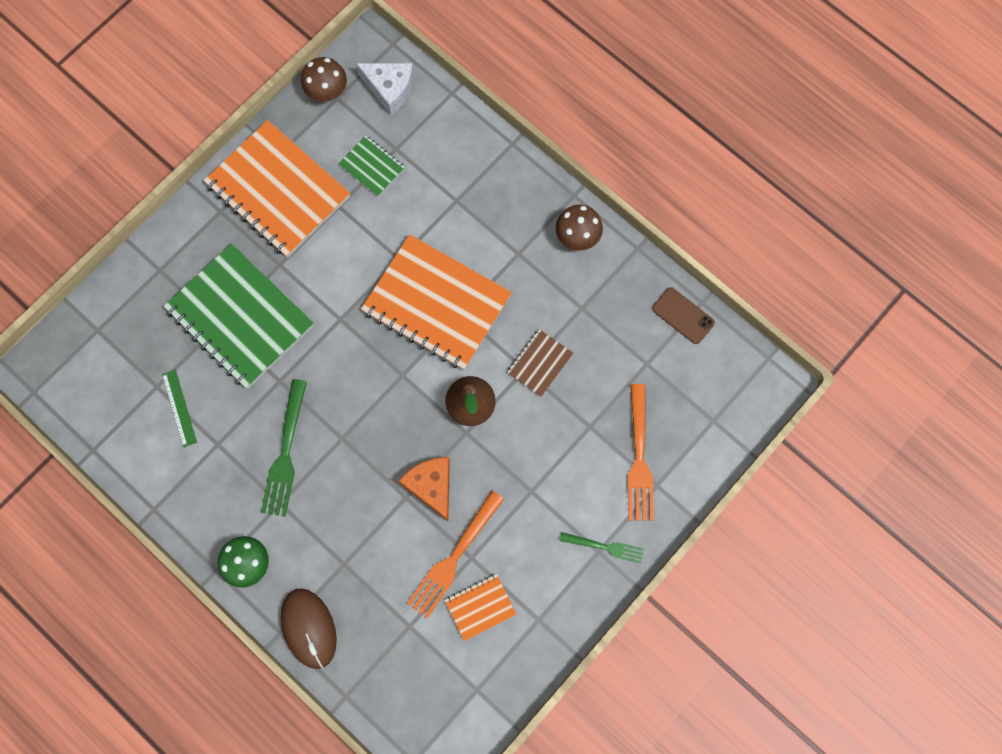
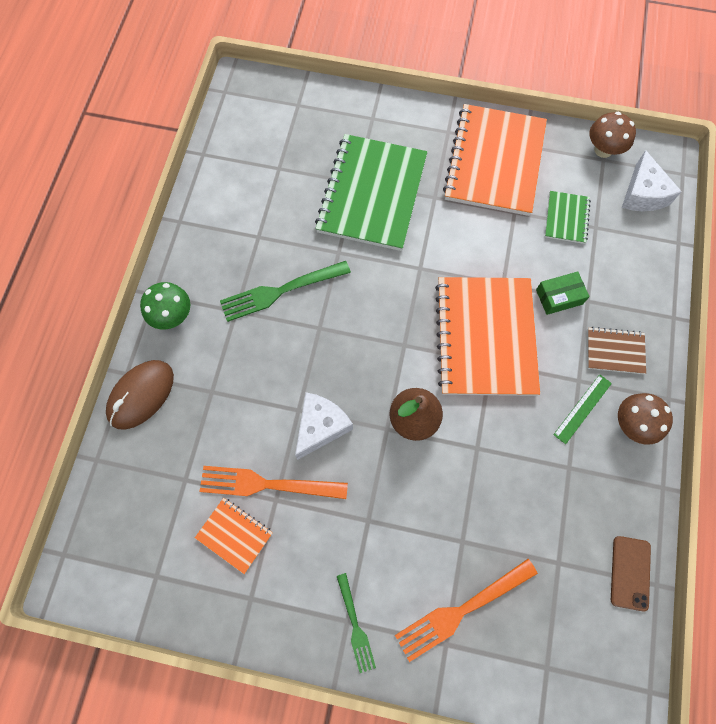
camera: 60 degrees right, 5 degrees down
green ruler [162,370,197,447] -> green ruler moved to [553,374,612,444]
orange cheese [399,457,450,521] -> white cheese [295,392,353,460]
brown notebook [507,329,574,397] -> brown notebook moved to [587,327,646,374]
none -> green box [536,272,589,315]

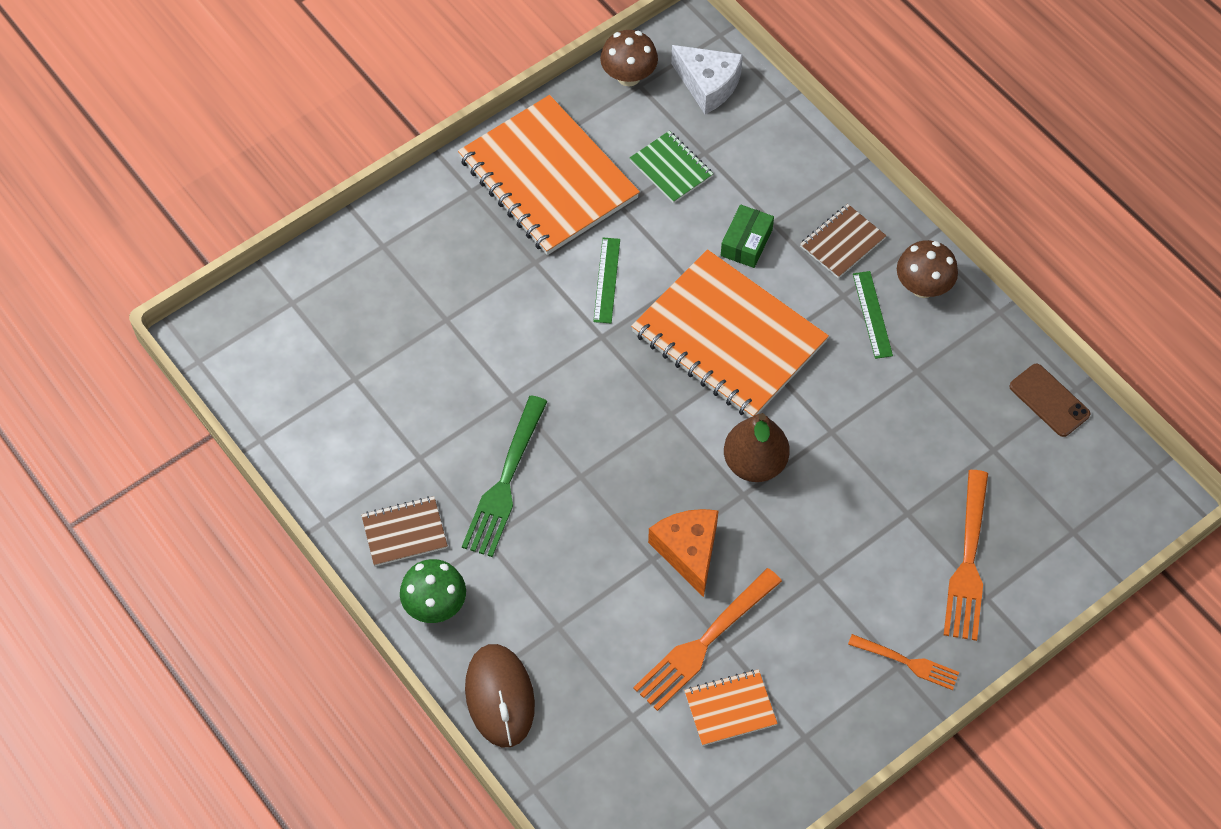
camera: 50 degrees left, 10 degrees down
white cheese [295,392,353,460] -> orange cheese [648,509,719,597]
green notebook [315,134,427,251] -> none
green fork [337,573,376,673] -> orange fork [848,634,959,690]
none -> brown notebook [361,496,448,566]
none -> green ruler [593,238,620,323]

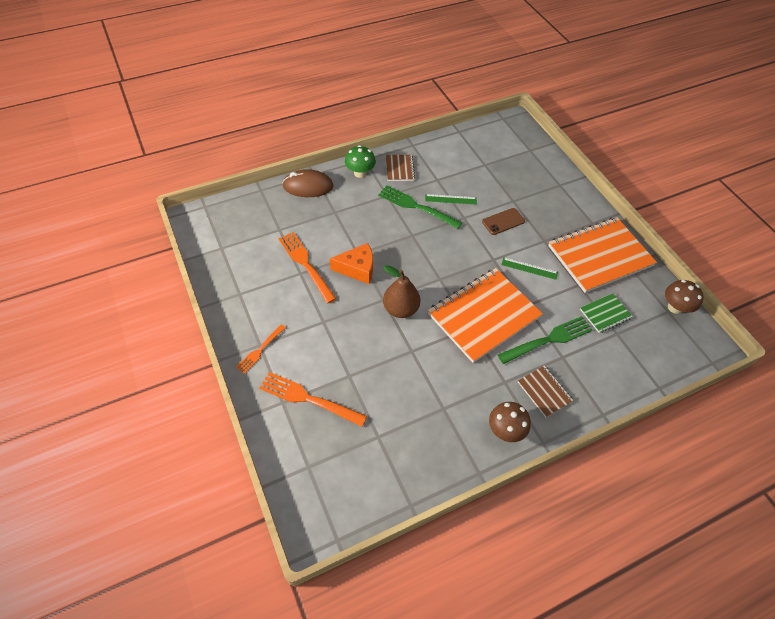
camera: 100 degrees right, 5 degrees down
white cheese [671,45,743,114] -> none
orange notebook [684,669,778,746] -> none
green box [721,204,774,268] -> green fork [498,316,592,364]
green ruler [853,271,893,359] -> green ruler moved to [425,194,477,204]
brown phone [1009,364,1091,437] -> brown phone moved to [482,208,525,235]

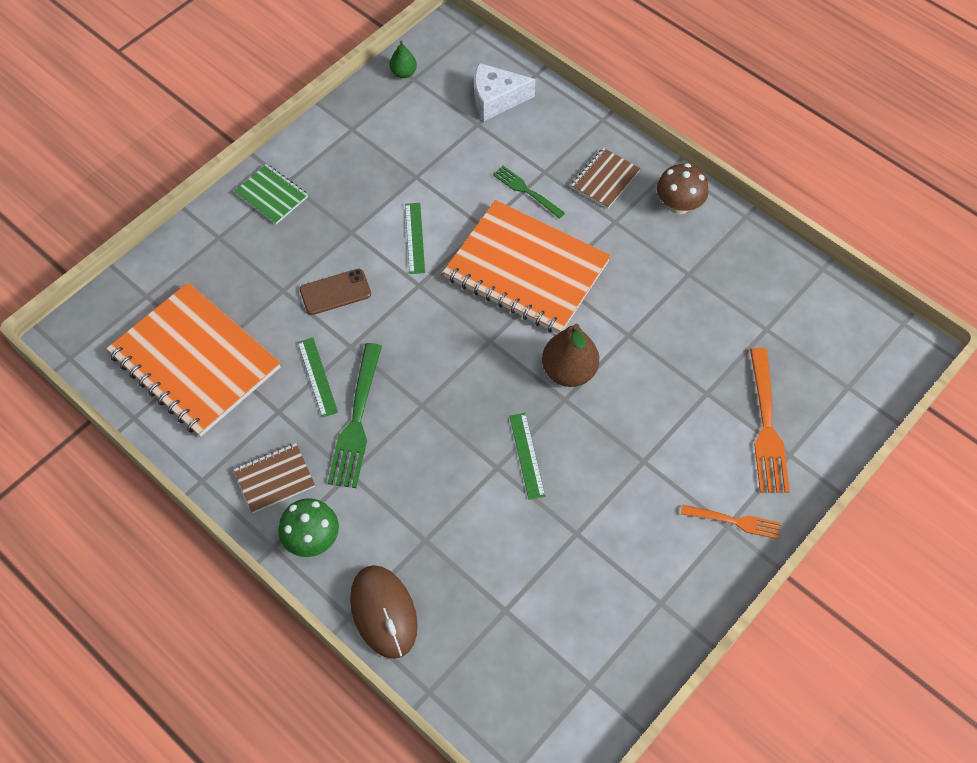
camera: 110 degrees left, 5 degrees up
orange fork [278,232,337,303] -> none
orange cheese [330,243,373,284] -> green ruler [509,413,546,500]
brown phone [482,208,525,235] -> brown phone turned 60 degrees counterclockwise [300,269,371,315]
green fork [498,316,592,364] -> green fork [493,166,565,219], size x0.60
orange notebook [548,217,657,293] -> orange notebook moved to [106,283,280,437]
green notebook [580,293,633,333] -> green notebook moved to [234,164,308,224]
brown mushroom [665,280,704,314] -> green pear [390,41,417,78]
none -> white cheese [475,63,535,121]

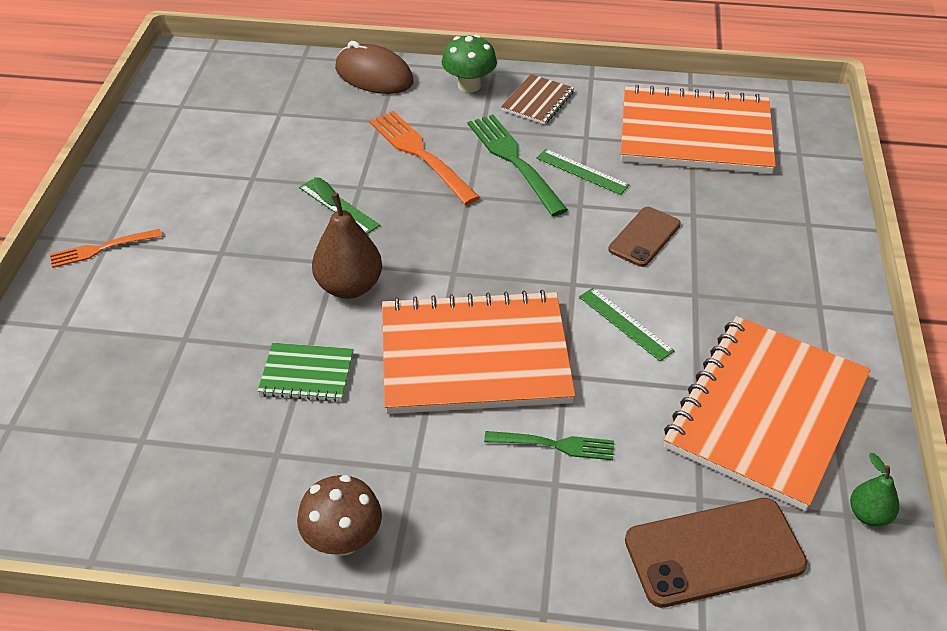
camera: 145 degrees right, 15 degrees down
green notebook [234,164,308,224] -> green notebook moved to [257,343,354,402]
white cheese [475,63,535,121] -> brown phone [625,498,807,608]
brown notebook [571,148,641,208] -> none
orange fork [750,348,790,493] -> orange fork moved to [369,111,480,205]
none -> orange notebook [664,316,871,511]

